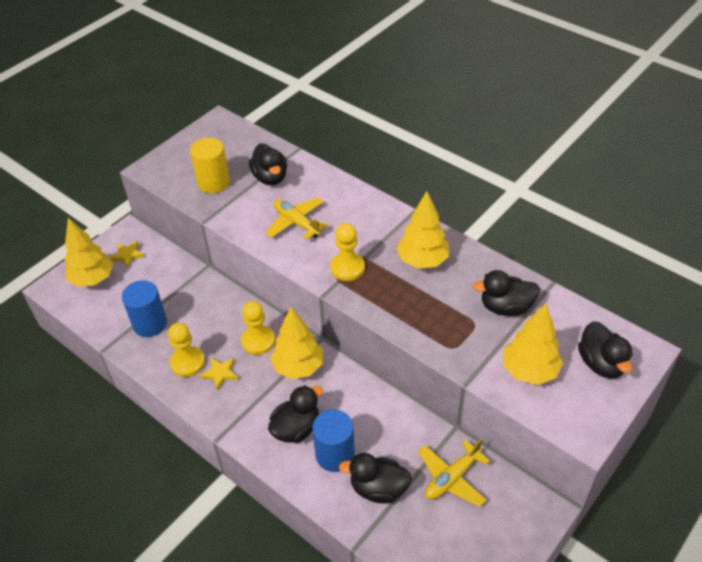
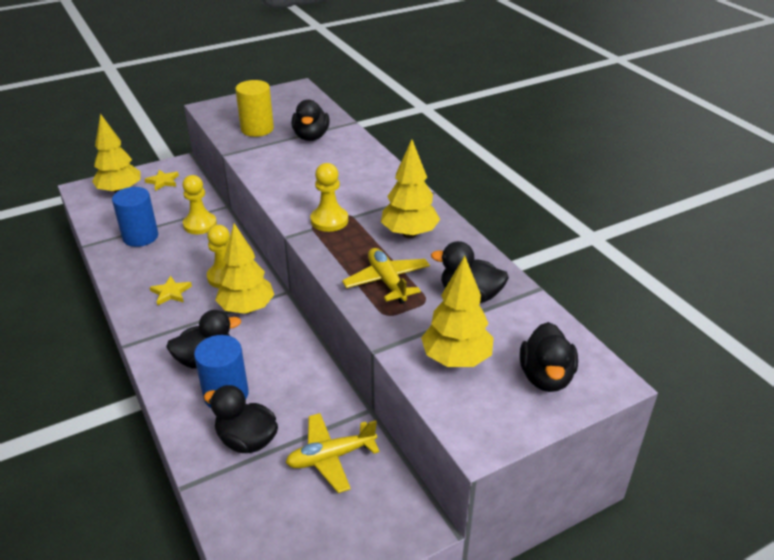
camera: 20 degrees right, 10 degrees down
yellow pawn [168,323,205,377] -> yellow pawn moved to [182,175,217,234]
yellow plane [266,197,328,240] -> yellow plane moved to [342,248,430,304]

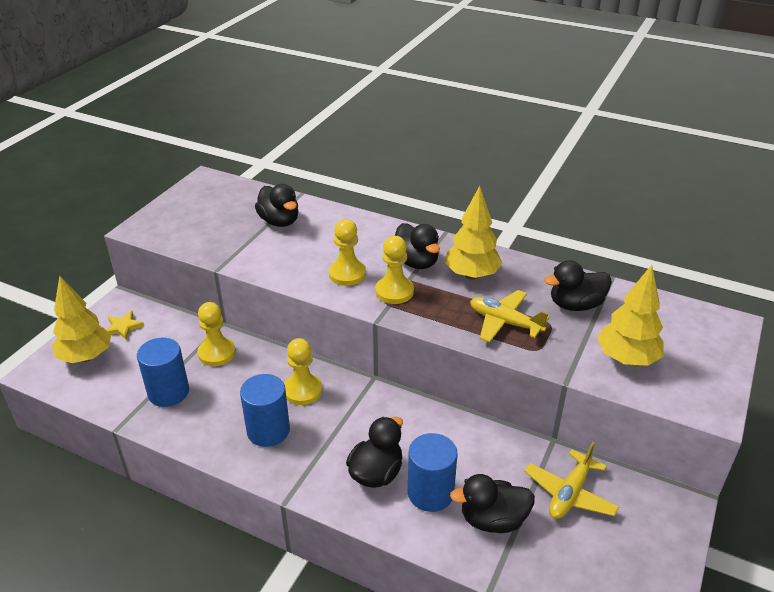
camera: 35 degrees left, 0 degrees up
yellow star [150,276,192,305] -> blue cylinder [240,374,290,447]
yellow tree [215,223,274,314] -> none
yellow cylinder [235,80,274,137] -> none
black duck [520,322,578,392] -> black duck moved to [395,223,440,269]
none -> yellow pawn [329,219,366,286]

